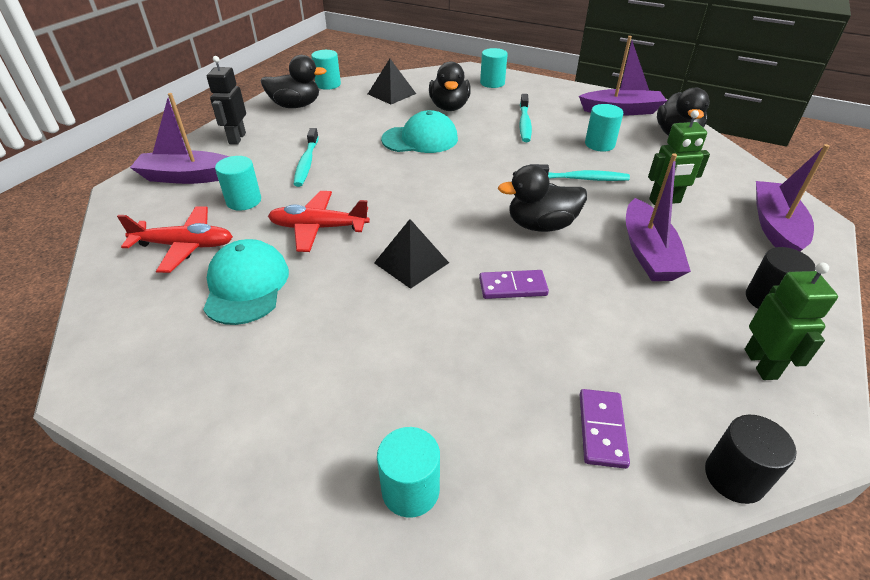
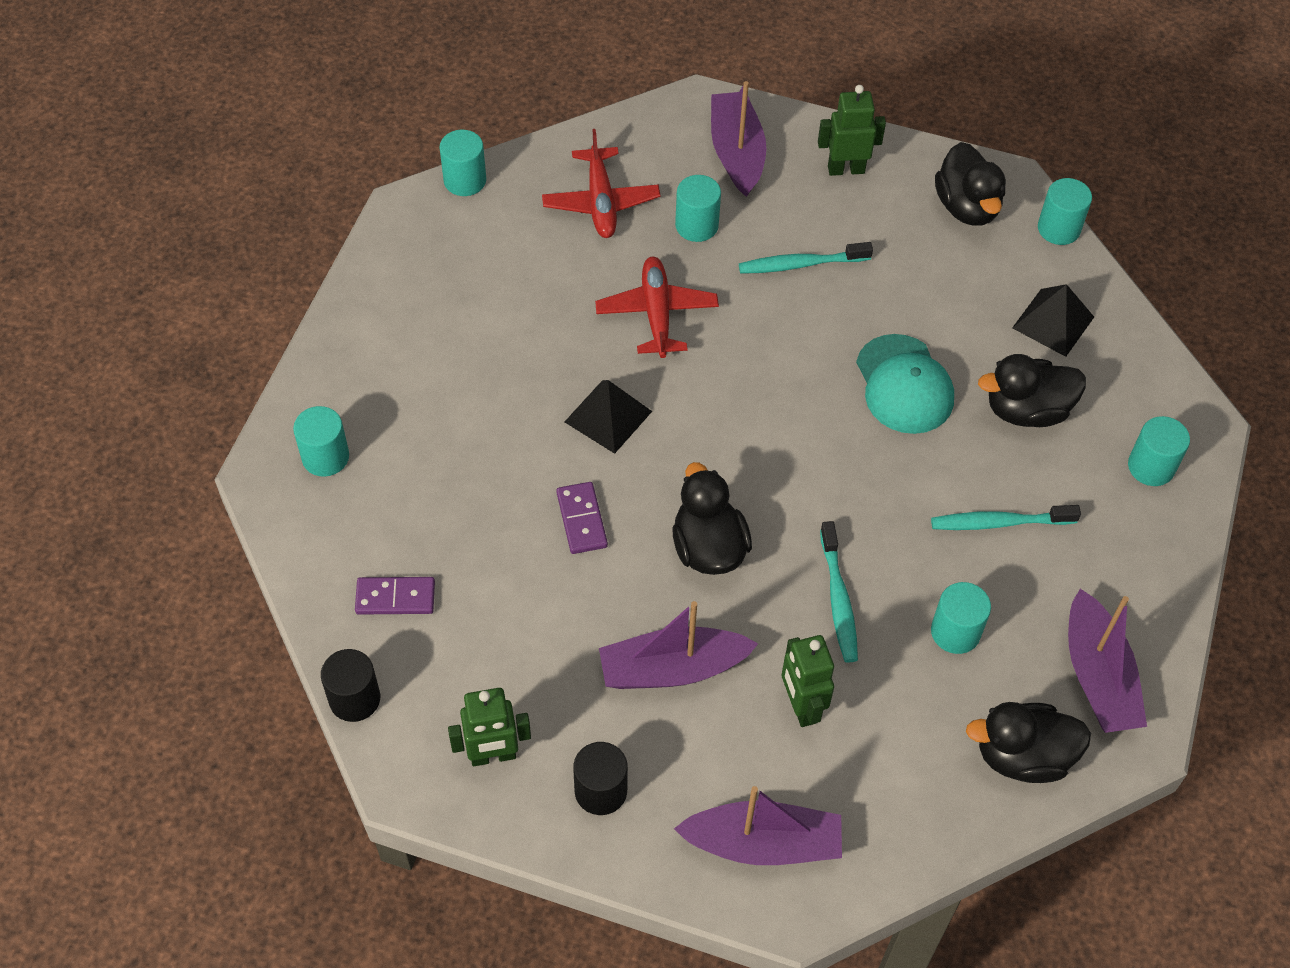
camera: 80 degrees right, 15 degrees up
turquoise cap [203,239,289,325] -> none
black robot [207,56,246,145] -> green robot [818,85,886,176]
none -> turquoise cylinder [439,130,486,196]

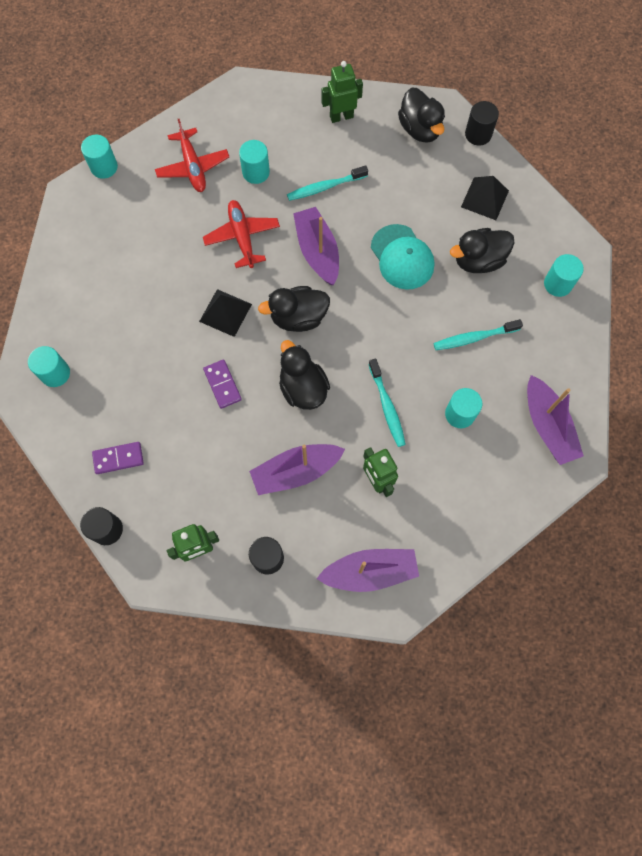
camera: 10 degrees left, 15 degrees up
purple boat [711,81,766,197] -> purple boat moved to [293,207,339,285]
black duck [966,702,1091,783] -> black duck moved to [258,286,330,332]
turquoise cylinder [1038,178,1092,245] -> black cylinder [465,101,499,146]

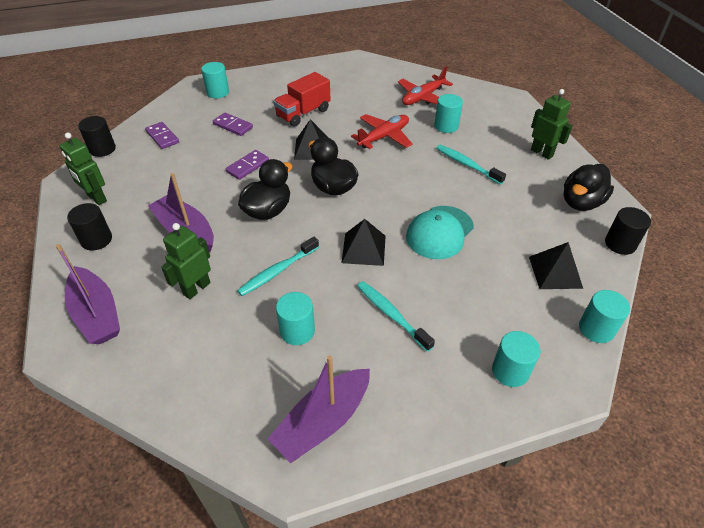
camera: 65 degrees right, 25 degrees down
turquoise cylinder [81,134,118,179] -> turquoise cylinder moved to [579,290,630,343]
purple boat [293,207,339,285] -> none
black duck [450,228,514,273] -> none
none -> purple domino [213,113,253,136]
none -> red truck [273,72,330,127]
none -> black pyramid [342,219,386,266]

